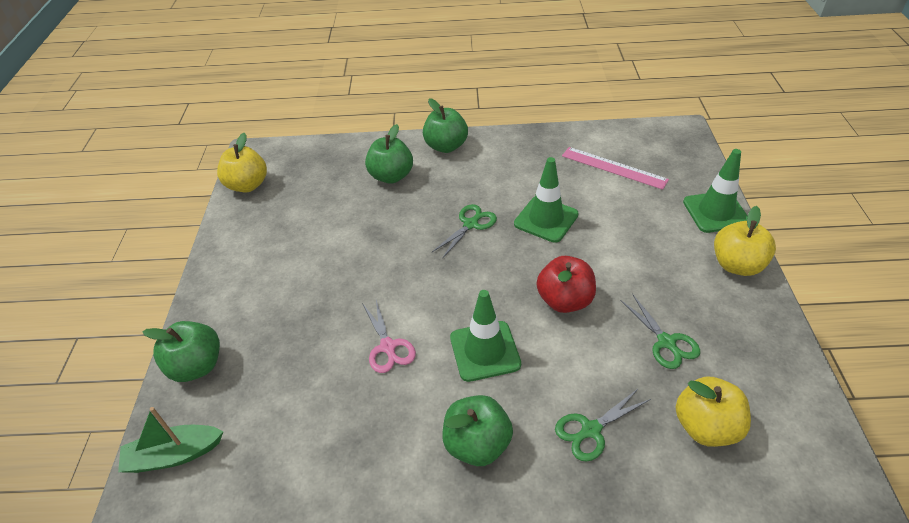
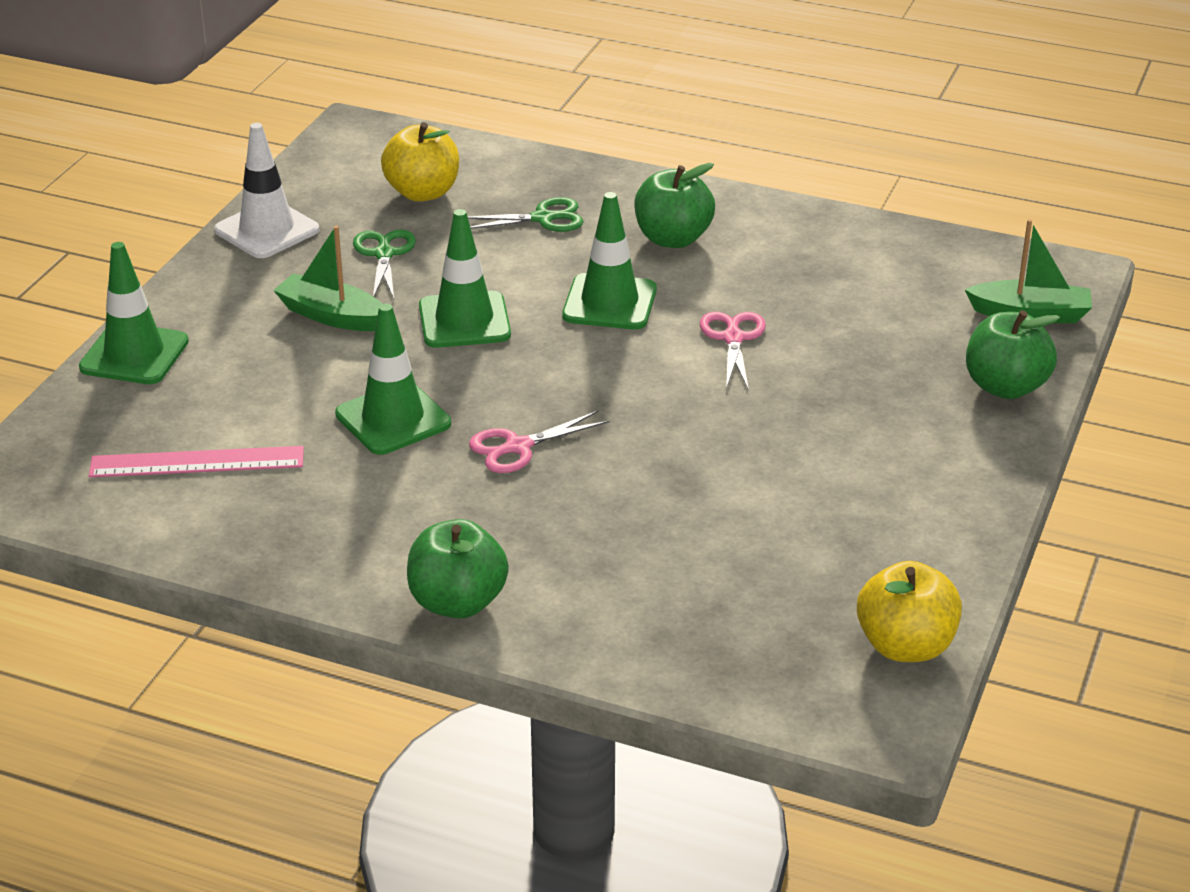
camera: 160 degrees left, 10 degrees down
green apple [365,124,413,184] -> none
green scissors [432,204,497,259] -> pink scissors [469,411,610,473]
red apple [537,256,596,313] -> green traffic cone [419,209,511,348]
pink ruler [562,147,669,190] -> pink ruler turned 60 degrees counterclockwise [89,446,304,478]
yellow apple [714,206,776,276] -> none
none -> white traffic cone [214,123,320,258]
none -> green boat [273,226,382,331]

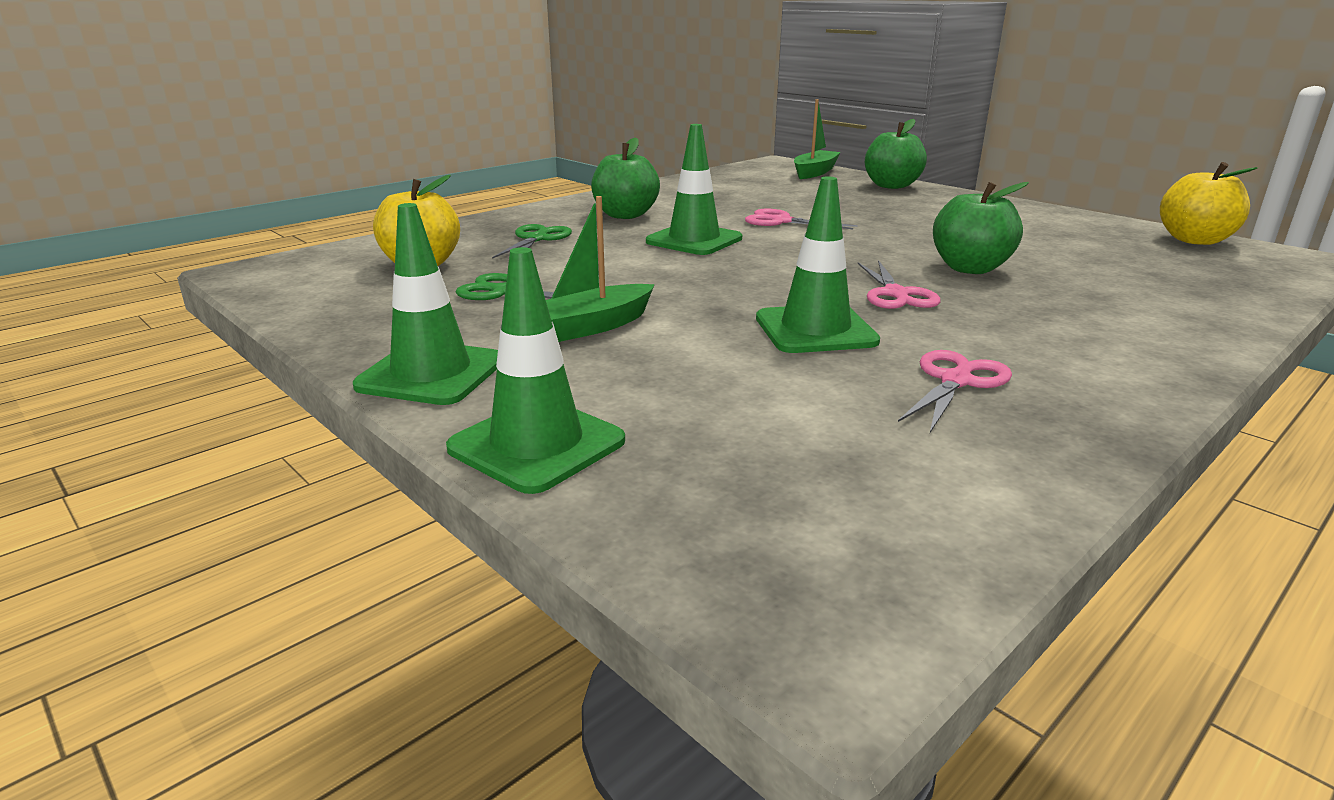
camera: 65 degrees left, 10 degrees down
pink ruler [89,446,304,478] -> none
white traffic cone [214,123,320,258] -> none
green apple [407,519,509,619] -> green apple moved to [933,182,1029,274]
green traffic cone [419,209,511,348] -> green traffic cone moved to [353,203,498,405]
none -> pink scissors [898,350,1012,433]

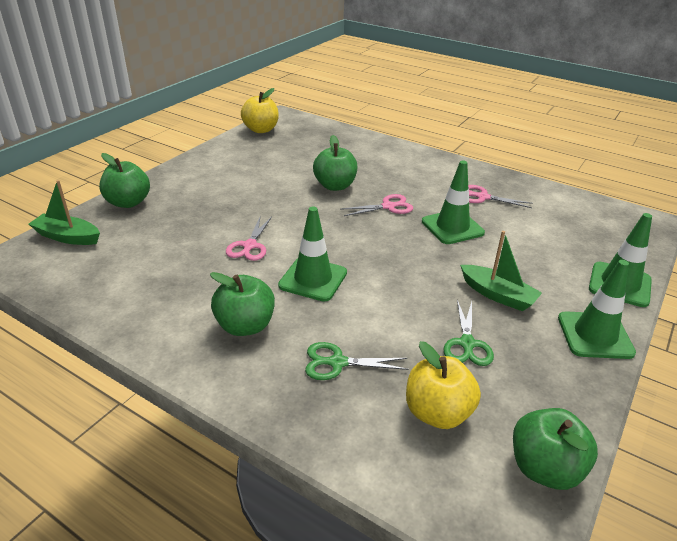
camera: 105 degrees left, 10 degrees up
none -> green apple [513,408,598,490]

